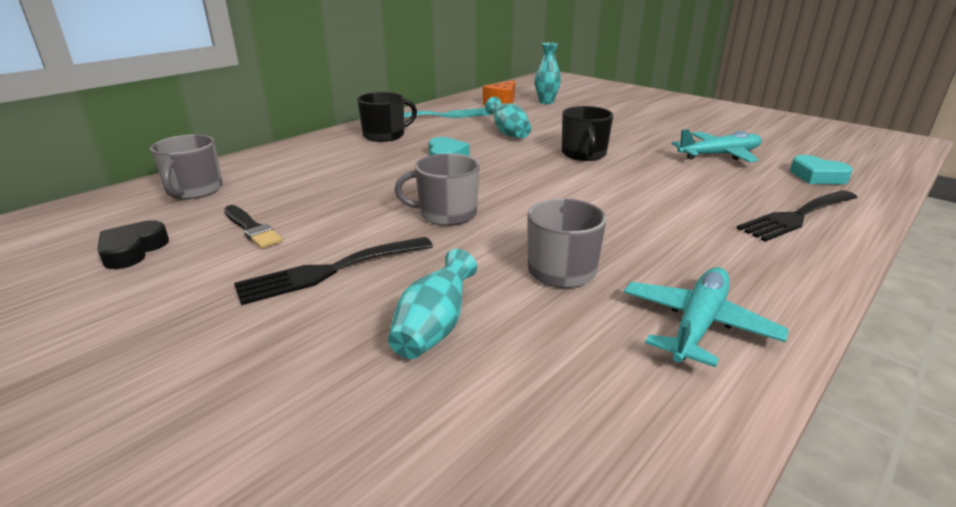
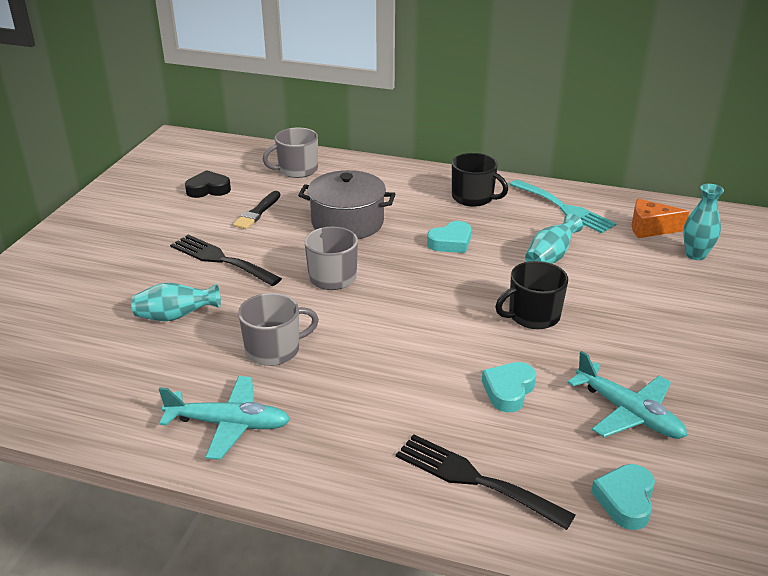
camera: 65 degrees right, 5 degrees up
none -> grey pot [298,170,395,239]
none -> turquoise heart [482,362,536,412]

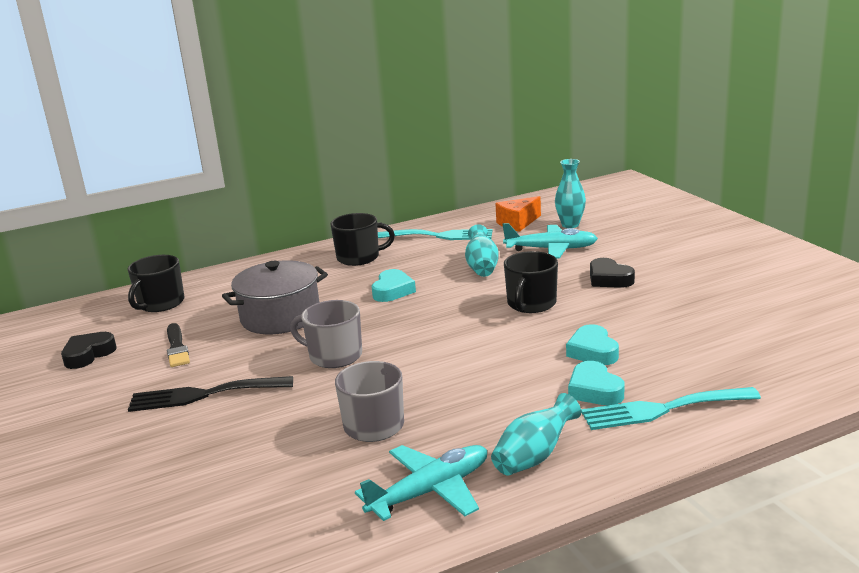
camera: 40 degrees left, 10 degrees down
turquoise vase [131,283,221,321] -> turquoise vase moved to [491,393,581,475]
grey mug [263,127,318,178] -> black mug [127,255,184,312]
black fork [396,434,575,530] -> turquoise fork [581,387,761,430]
turquoise plane [567,351,687,439] -> turquoise plane moved to [503,223,598,259]
turquoise heart [591,464,655,530] -> turquoise heart moved to [568,361,625,405]
none -> black heart [590,258,635,288]

